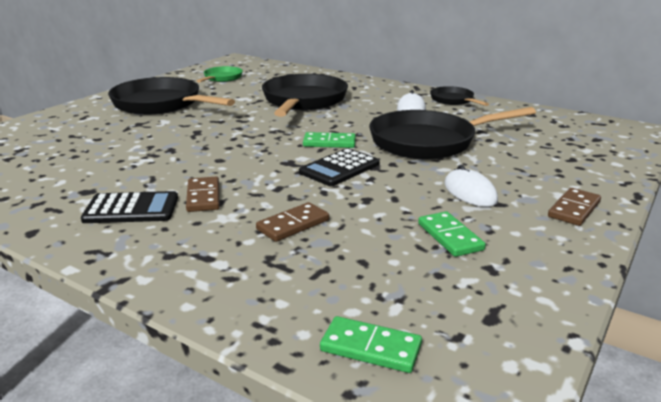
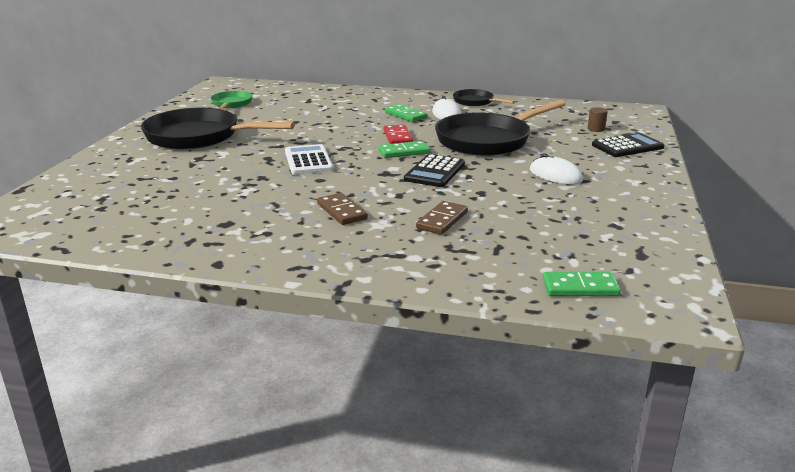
camera: 20 degrees left, 0 degrees up
black calculator [81,191,178,223] -> black calculator moved to [592,133,664,157]
black pan [262,74,348,117] -> none
green domino [418,212,486,257] -> green domino moved to [385,104,428,122]
brown domino [548,188,601,226] -> none
none -> white calculator [285,144,333,174]
none -> red domino [384,125,413,144]
none -> brown cylinder [588,107,608,132]

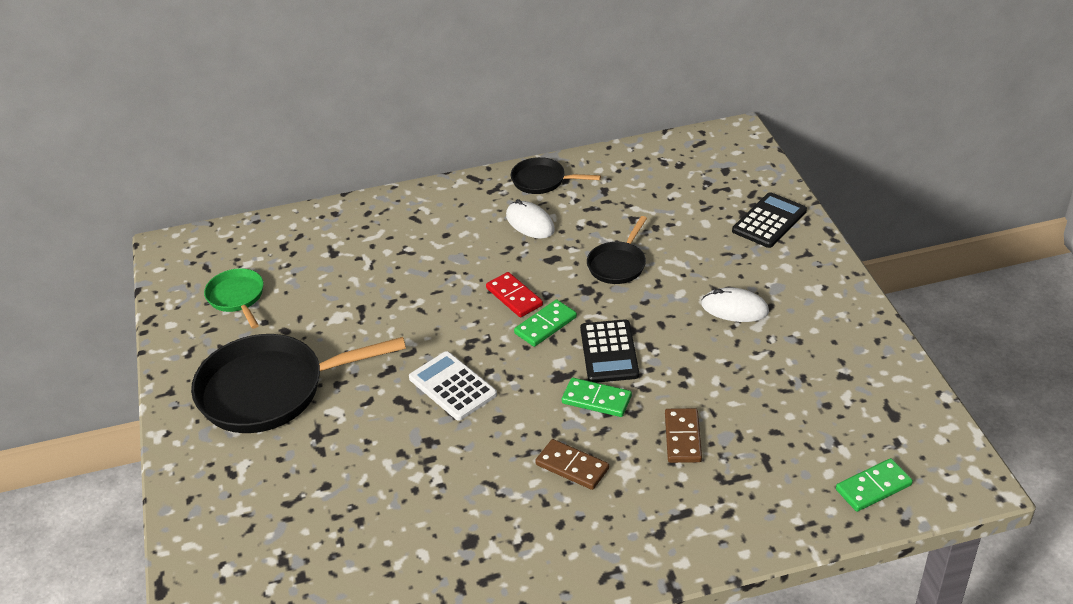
camera: 25 degrees left, 15 degrees up
green domino [385,104,428,122] -> green domino moved to [562,378,632,417]
black pan [435,100,566,156] -> black pan [587,216,647,284], size x0.50
brown cylinder [588,107,608,132] -> none

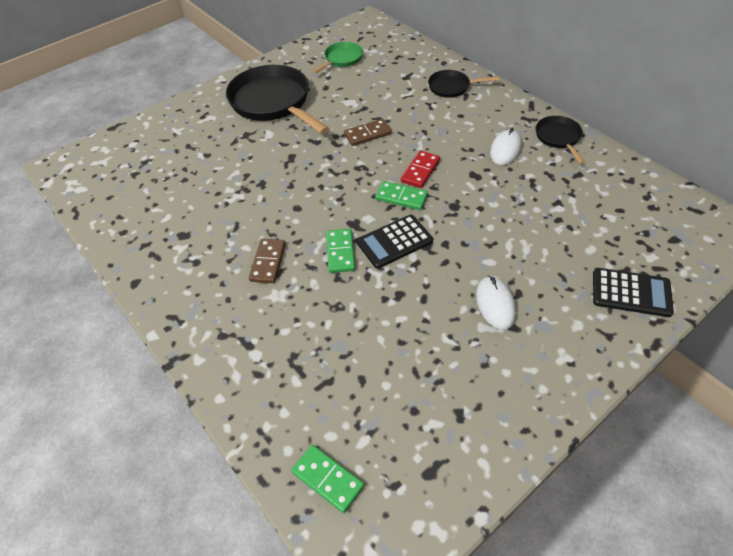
camera: 65 degrees right, 10 degrees up
white calculator [409,351,497,421] -> none
black pan [587,216,647,284] -> black pan moved to [428,70,499,98]
brown domino [665,408,702,463] -> brown domino moved to [344,119,392,146]

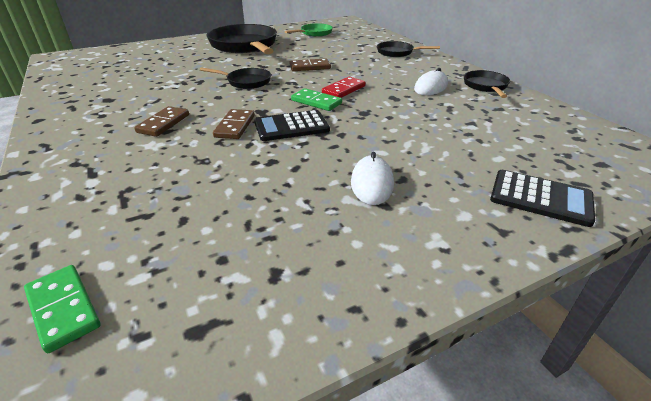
camera: 10 degrees right, 15 degrees down
green domino [326,229,355,273] -> brown domino [213,109,255,139]
none -> black pan [200,67,271,89]

